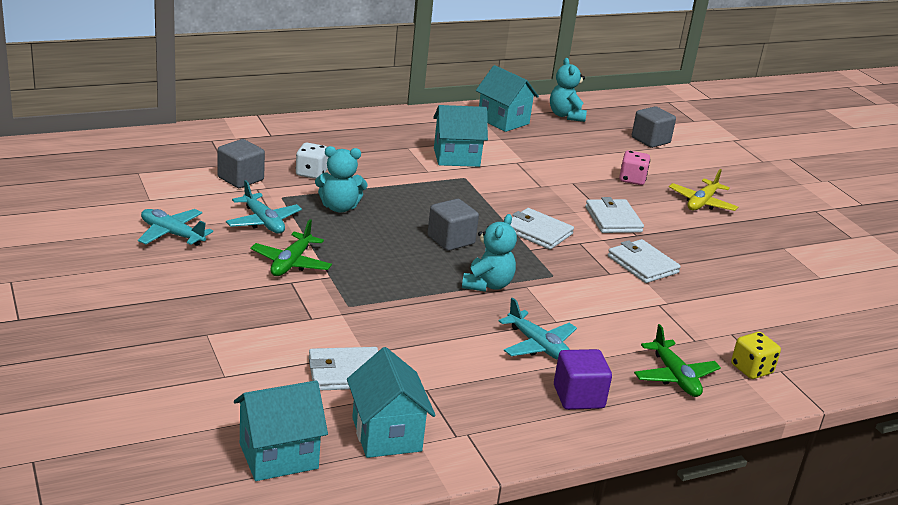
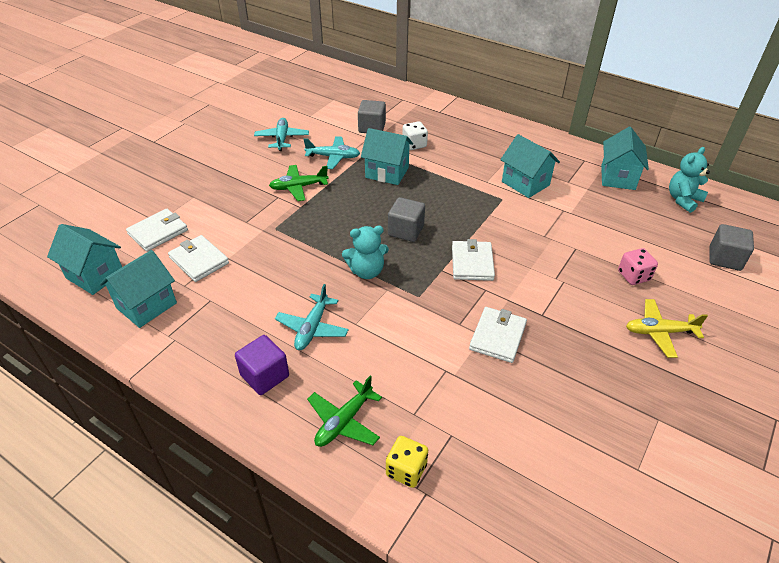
camera: 60 degrees right, 15 degrees up
turquoise plane [226,180,302,234] -> turquoise plane turned 105 degrees counterclockwise [304,136,360,169]
turquoise teddy bear [315,146,367,213] -> turquoise house [361,128,413,185]
white wallet [585,197,644,233] -> white wallet moved to [126,209,188,252]

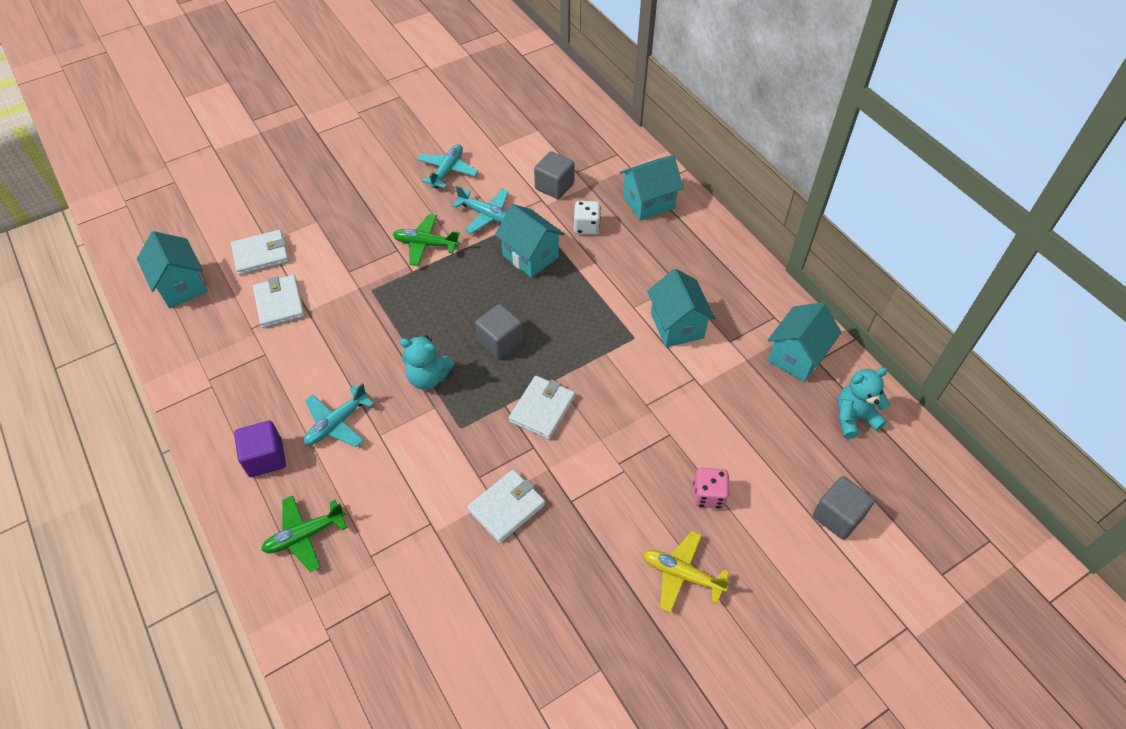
camera: 25 degrees right, 10 degrees up
turquoise house [100,250,177,328] -> turquoise house moved to [620,155,683,220]
yellow dice [386,436,428,488] -> none

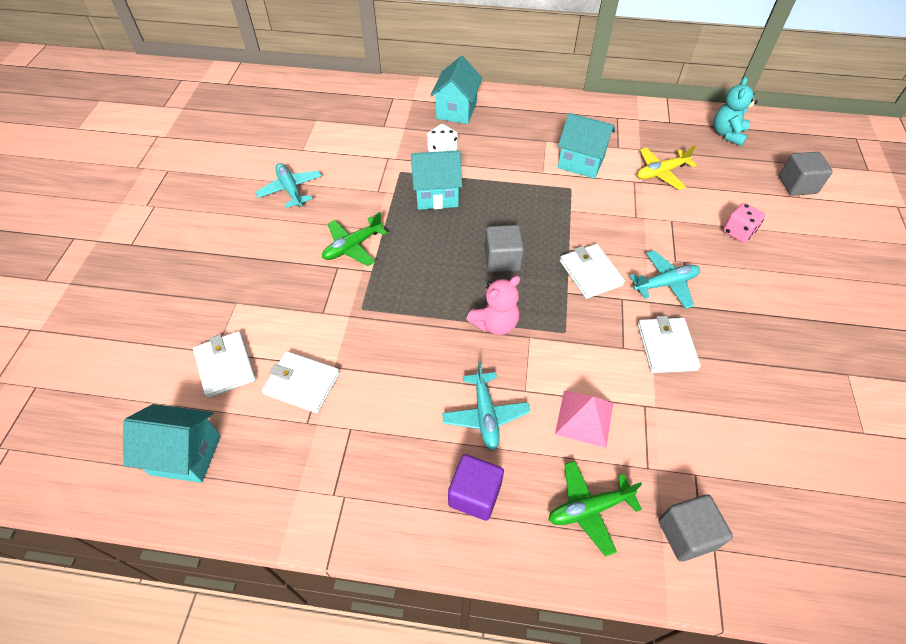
camera: 50 degrees left, 0 degrees up
white wallet [231,230,289,275] -> white wallet turned 45 degrees counterclockwise [193,331,256,398]
green plane [261,496,347,572] -> green plane turned 60 degrees clockwise [548,461,642,557]
turquoise teddy bear [399,335,455,390] -> pink teddy bear [466,276,520,335]
turquoise plane [452,185,509,234] -> turquoise plane moved to [630,250,700,309]
grey cube [534,151,575,199] -> grey cube moved to [659,494,733,562]
yellow plane [643,531,730,613] -> yellow plane moved to [637,145,697,190]
turquoise house [768,302,842,382] -> none
none -> pink pyramid [555,391,613,448]

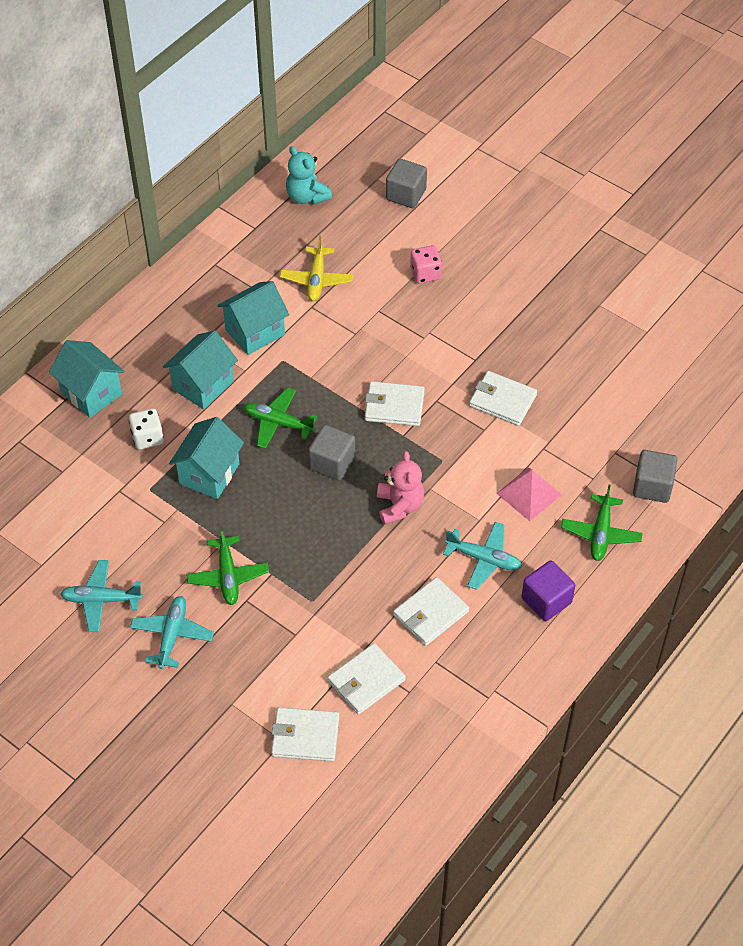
camera: 60 degrees left, 0 degrees up
turquoise house [123,404,221,483] -> turquoise house moved to [163,330,238,410]
turquoise plane [630,250,700,309] -> turquoise plane moved to [130,596,214,669]
none -> green plane [244,388,318,449]
none -> white wallet [393,577,469,646]

